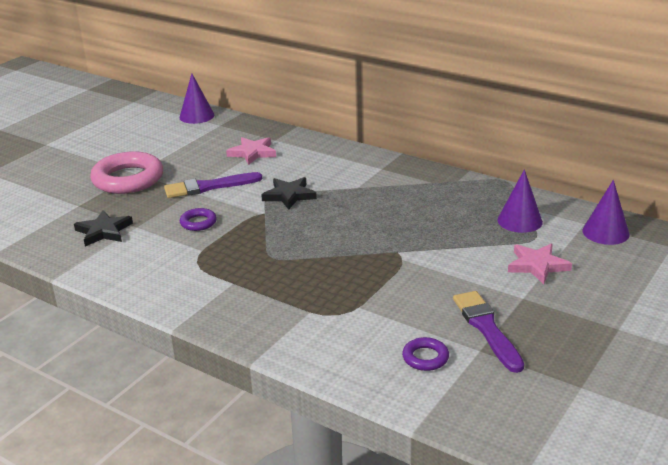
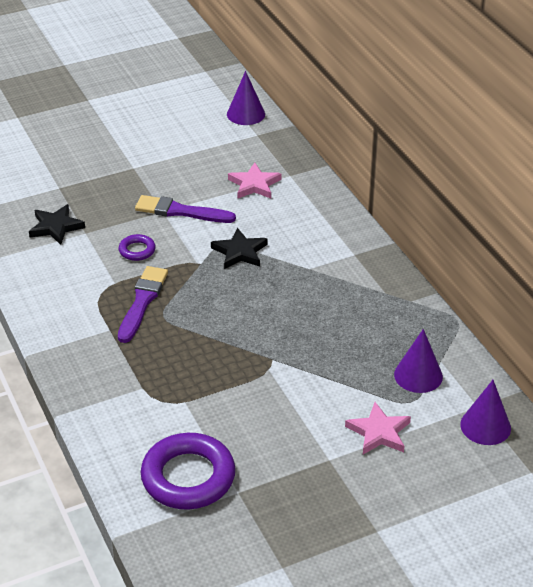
camera: 30 degrees right, 10 degrees up
pink ring [90,151,163,194] -> none
purple ring [402,337,449,371] -> purple ring [141,433,236,510], size x2.13
purple brush [453,291,524,373] -> purple brush moved to [118,266,168,343]

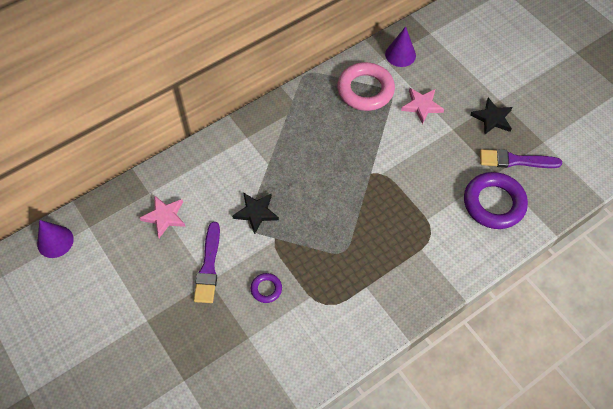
camera: 100 degrees left, 20 degrees up
black star [29,204,85,245] -> black star moved to [470,98,513,135]
purple brush [118,266,168,343] -> purple brush moved to [480,149,562,168]
purple cone [394,329,443,393] -> pink ring [337,62,395,111]

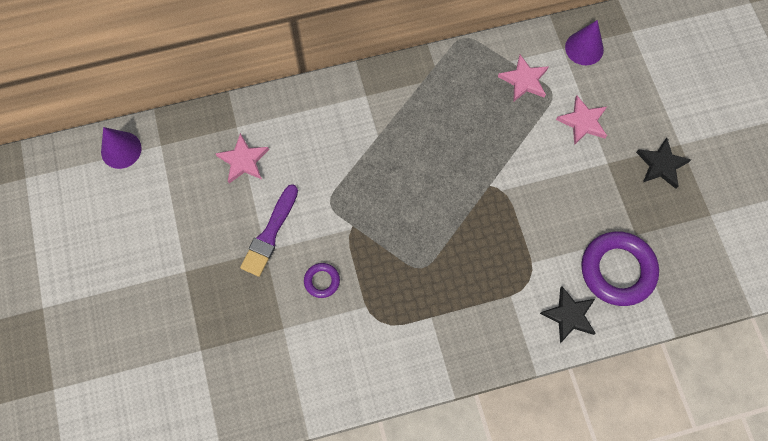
camera: 20 degrees right, 10 degrees up
black star [232,192,279,234] -> black star moved to [540,286,596,343]
pink ring [337,62,395,111] -> pink star [498,55,549,102]
purple brush [480,149,562,168] -> none

